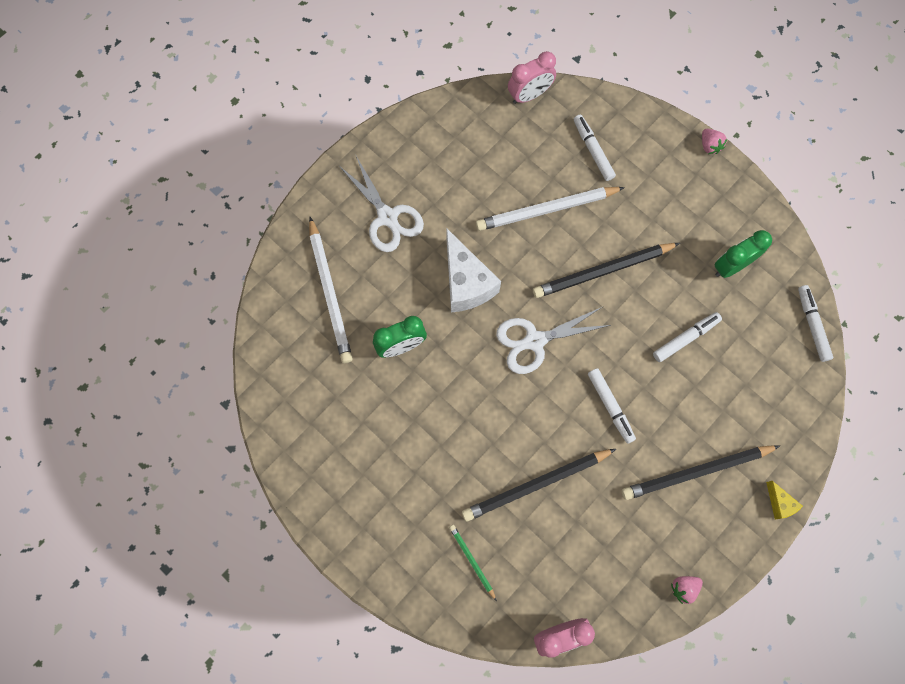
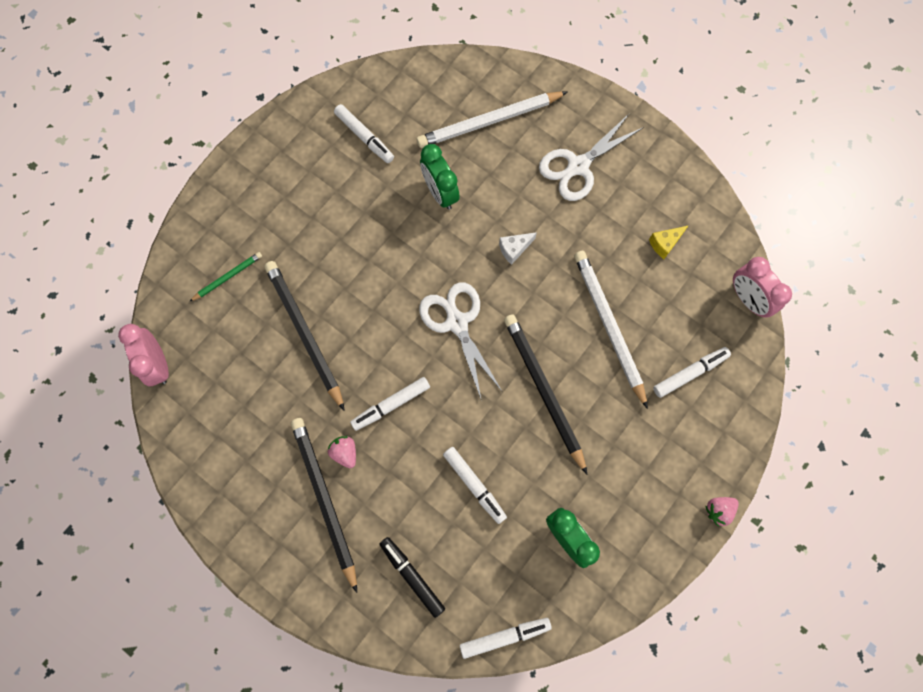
camera: 85 degrees right, 0 degrees up
white cheese [446,228,501,313] -> white cheese [499,232,537,265], size x0.46
pink strawberry [671,576,703,604] -> pink strawberry moved to [328,436,356,468]
yellow cheese [766,481,803,519] -> yellow cheese moved to [649,225,689,259]
none -> white marker [334,104,394,163]
none -> black marker [380,537,445,618]

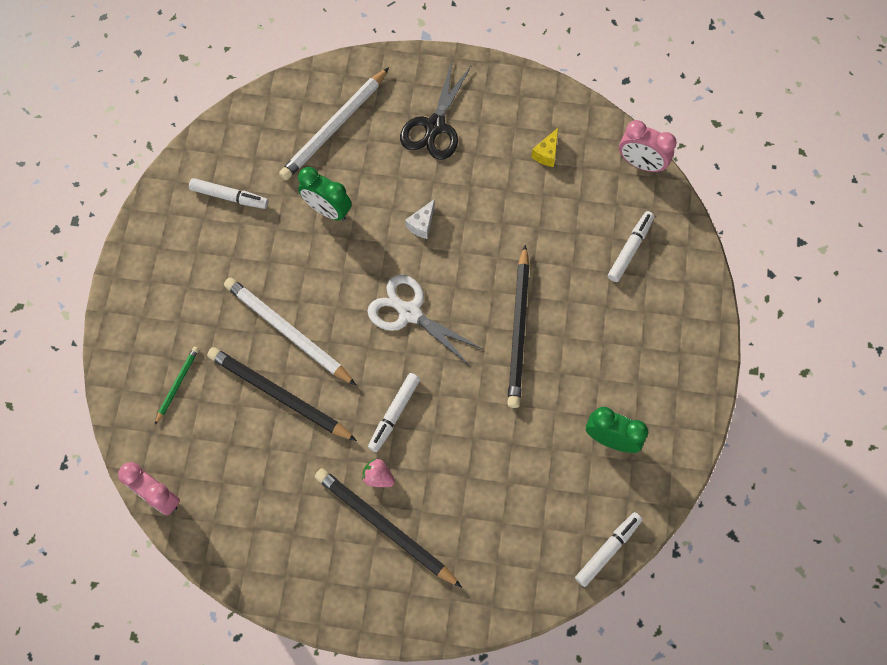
camera: 30 degrees left, 5 degrees down
black marker [380,537,445,618] -> none
white marker [443,447,507,524] -> none
black pencil [504,314,588,475] -> black pencil turned 120 degrees counterclockwise [507,245,530,408]
white scissors [539,114,644,201] -> black scissors [400,62,472,160]
white pencil [574,251,648,409] -> white pencil moved to [224,277,356,385]
pink strawberry [705,497,739,526] -> none

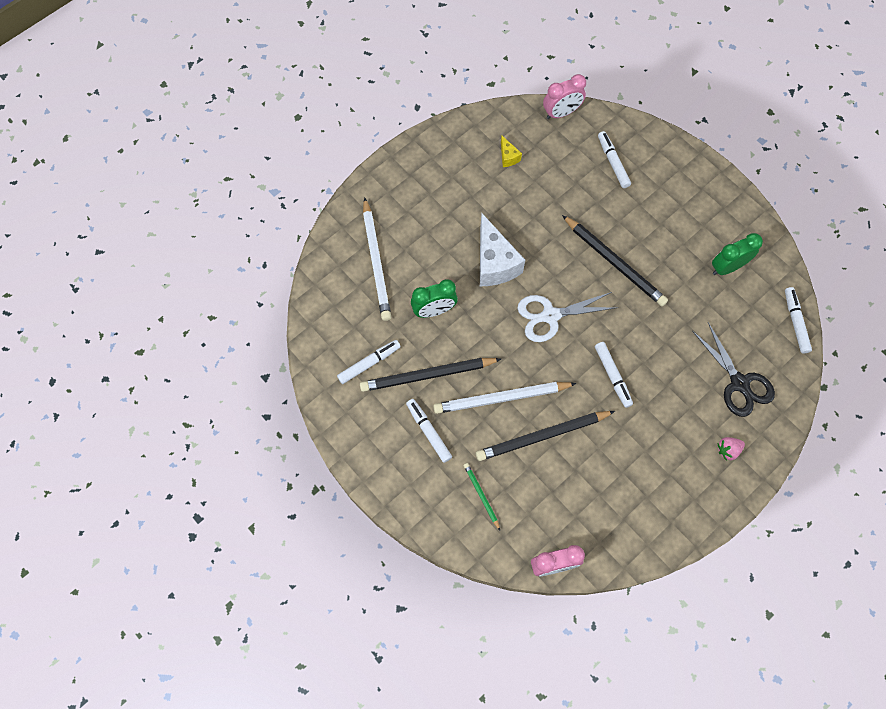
camera: 50 degrees left, 0 degrees up
black pencil [315,468,462,588] -> black pencil moved to [360,358,501,392]
pink strawberry [362,459,395,487] -> pink strawberry moved to [718,437,745,461]
black scissors [400,62,472,160] -> black scissors moved to [692,322,775,417]
white cheese [405,199,435,239] -> white cheese [480,214,525,286], size x2.19
none -> white marker [406,399,452,463]

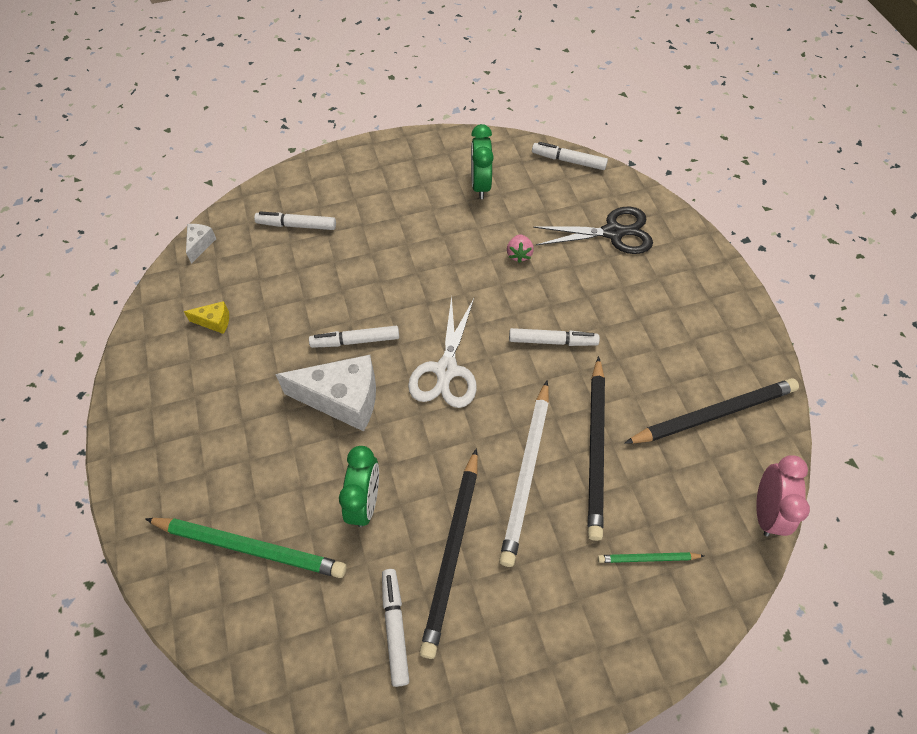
camera: 65 degrees left, 10 degrees down
white pencil [363,197,391,321] -> green pencil [145,518,347,578]
white marker [406,399,452,463] -> white marker moved to [309,326,399,348]
pink clock [543,74,586,119] -> white cheese [186,224,216,264]
black pencil [562,215,668,306] -> black pencil moved to [624,378,799,444]
pink strawberry [718,437,745,461] -> pink strawberry moved to [507,234,534,263]

